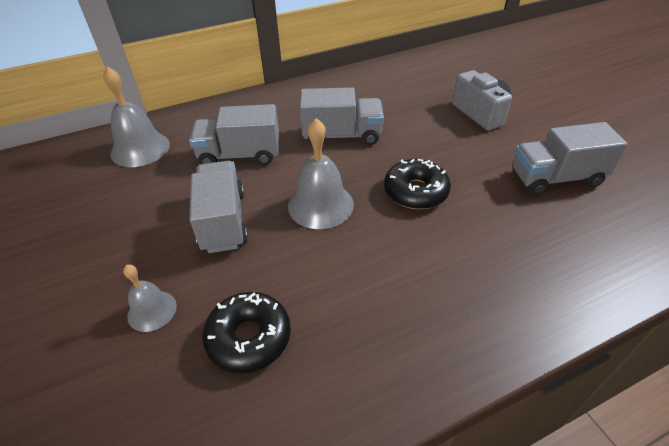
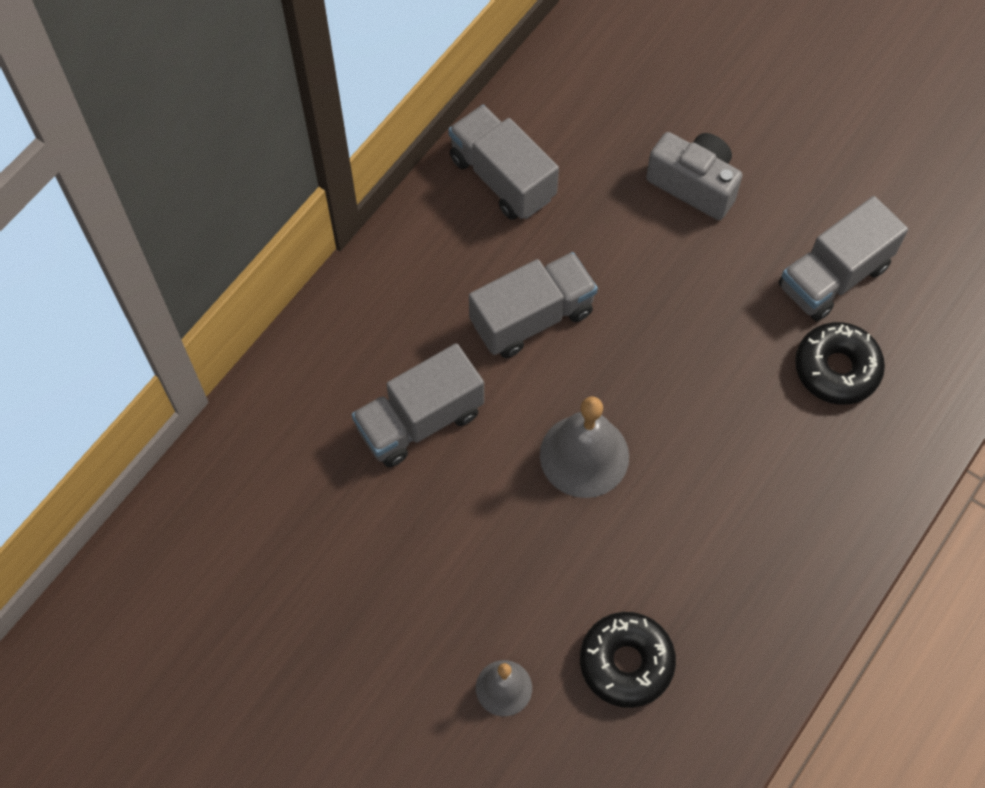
camera: 30 degrees left, 20 degrees up
grey bell [103,67,170,167] -> none
grey truck [189,161,248,253] -> grey truck moved to [448,105,559,220]
black donut [384,159,451,209] -> black donut moved to [795,322,885,405]

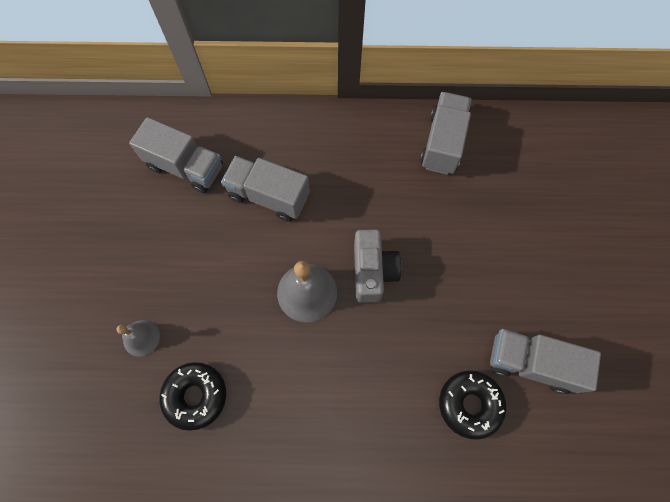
camera: 55 degrees right, 5 degrees up
grey truck [469,252,598,358] -> grey truck moved to [129,117,223,193]
grey camera [646,132,743,220] -> grey camera moved to [354,230,401,303]

